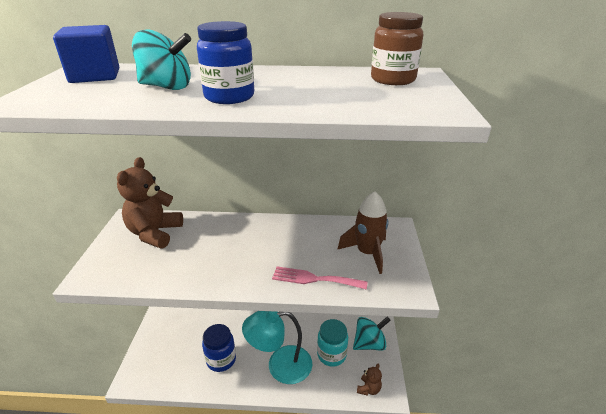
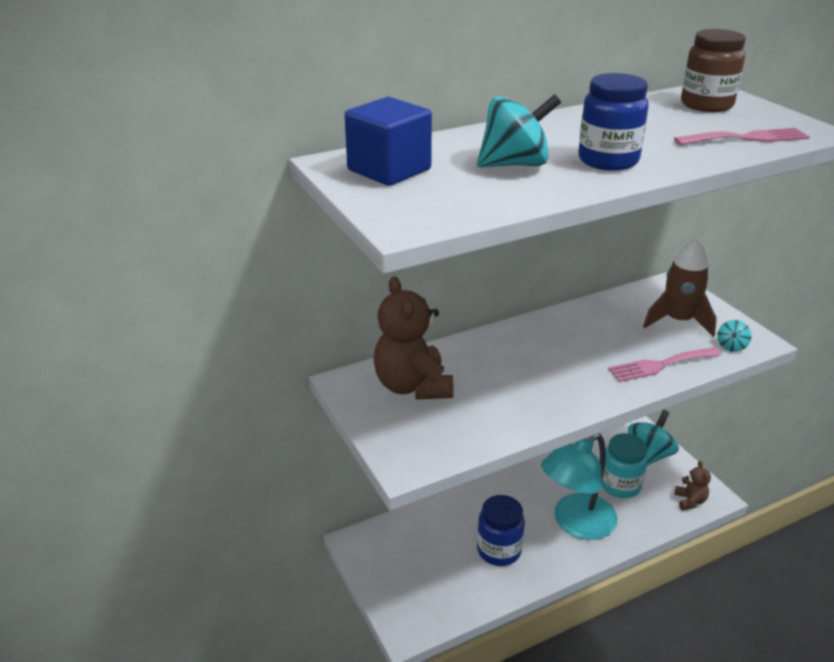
camera: 30 degrees left, 0 degrees up
none -> pink fork [674,128,810,145]
none -> turquoise spinning top [717,320,752,352]

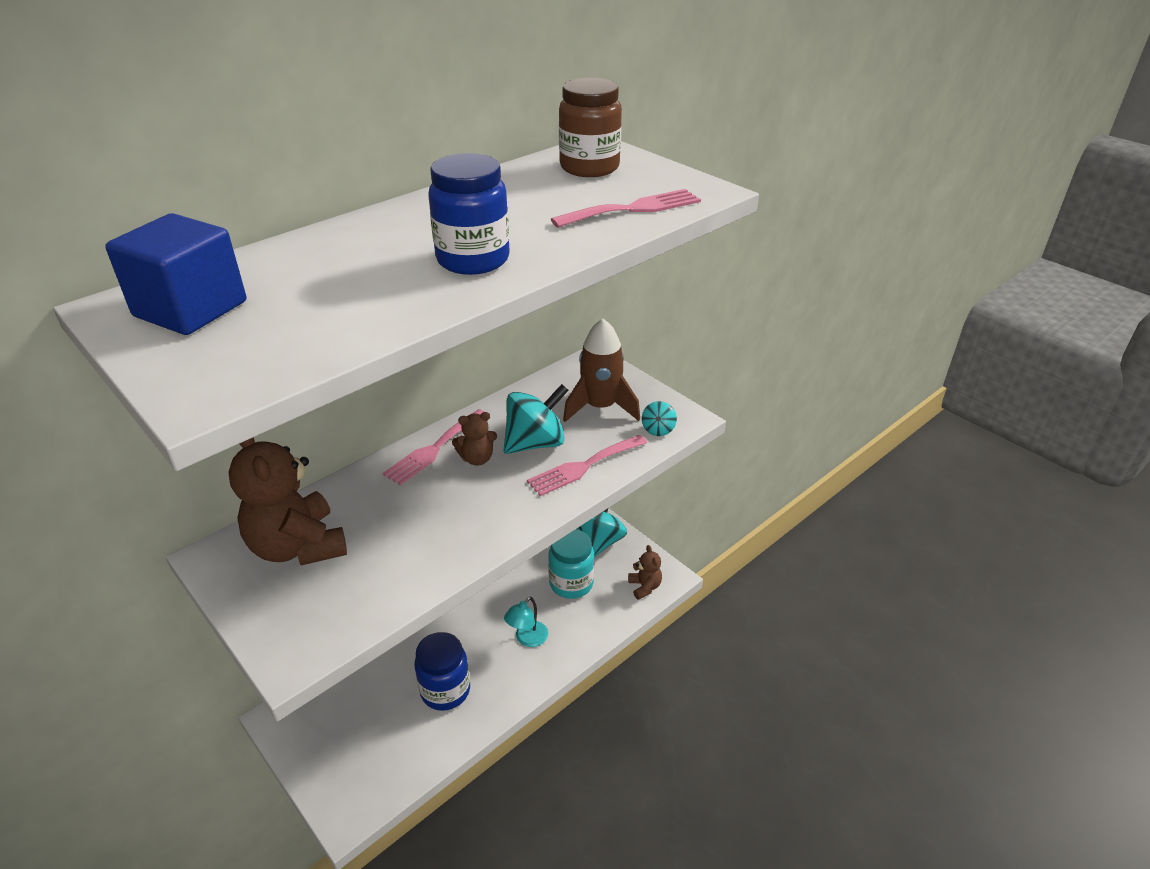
camera: 15 degrees left, 5 degrees up
turquoise spinning top [477,94,561,167] -> turquoise spinning top moved to [503,384,569,454]
turquoise lamp [541,433,617,540] -> turquoise lamp [504,597,548,647], size x0.47
none -> pink fork [383,409,485,485]
none -> brown teddy bear [452,412,497,466]

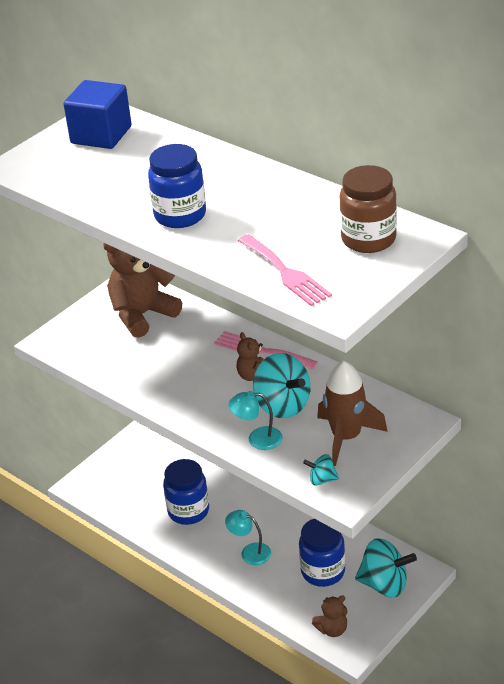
camera: 85 degrees right, 0 degrees up
pink fork [527,435,647,496] -> turquoise lamp [228,391,283,450]
turquoise jar [548,529,594,599] -> blue jar [299,519,345,587]

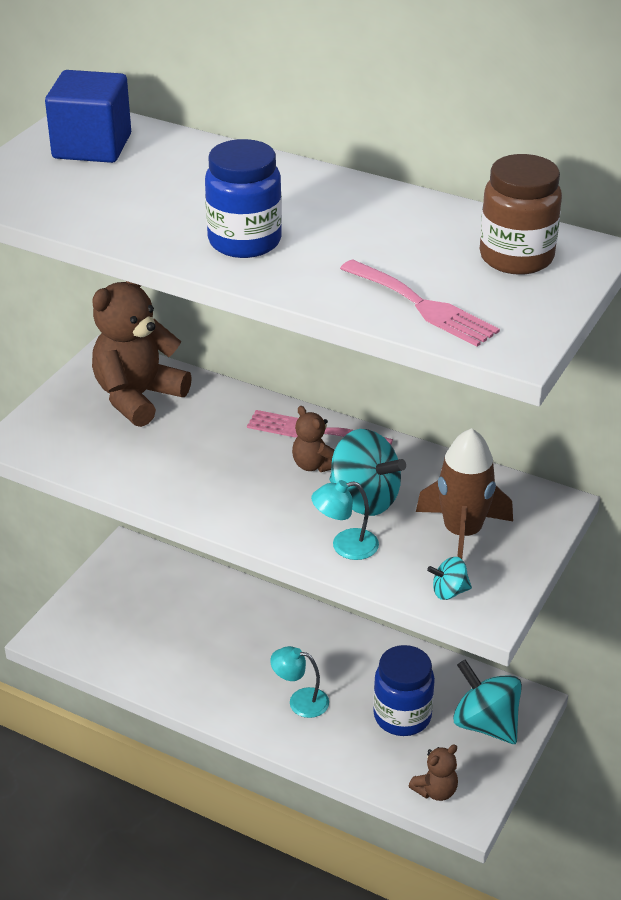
camera: 15 degrees left, 0 degrees up
blue jar [163,459,209,525] -> none
turquoise spinning top [355,538,417,598] -> turquoise spinning top turned 135 degrees counterclockwise [453,660,522,744]

